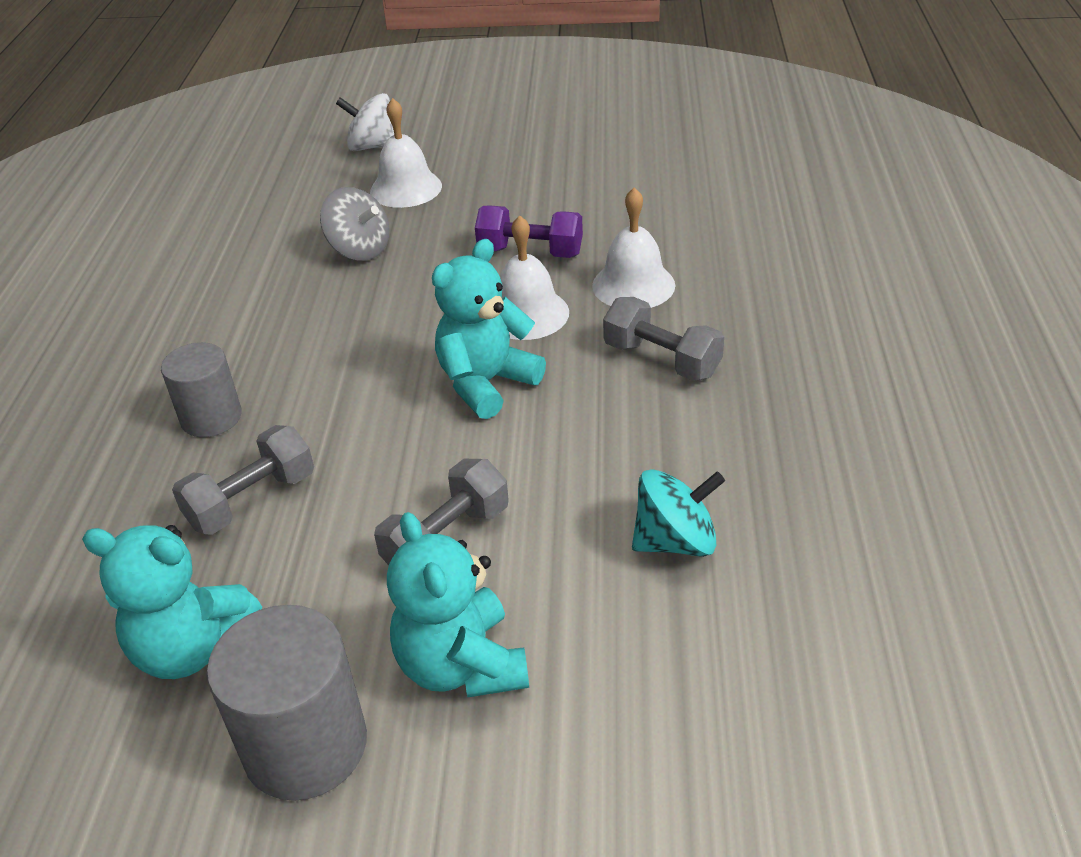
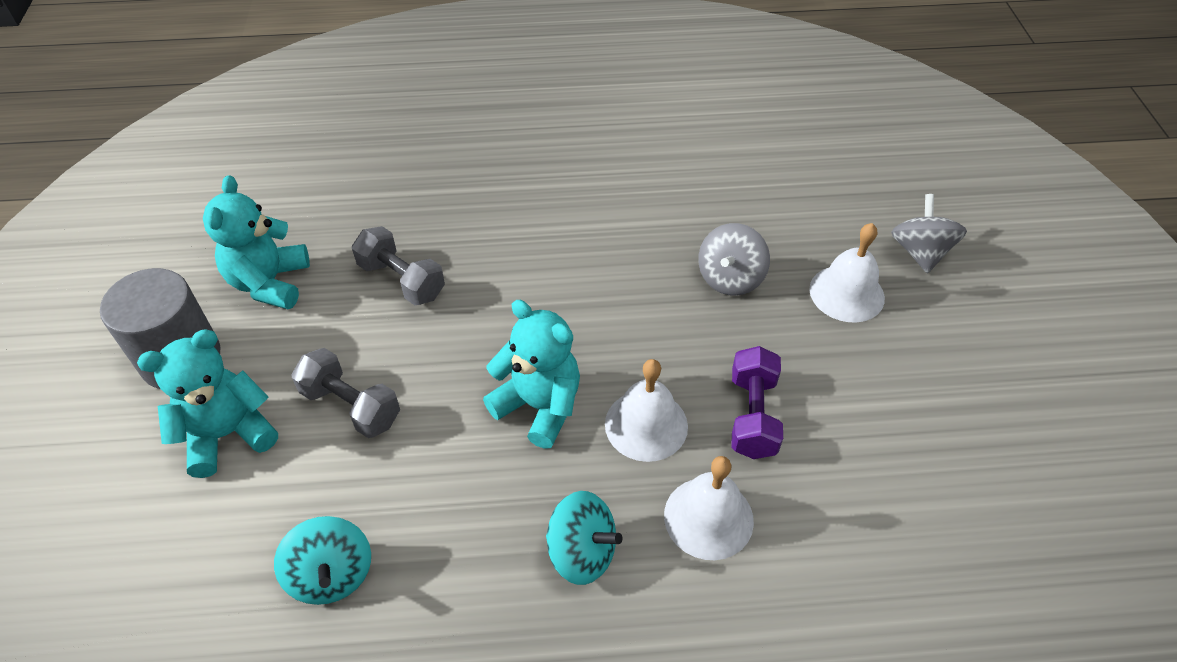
camera: 80 degrees right, 10 degrees up
grey cylinder [161,342,242,437] -> none
white spinning top [336,93,394,151] -> grey spinning top [891,194,967,273]
grey dumbbell [603,297,724,381] -> turquoise spinning top [546,491,622,585]

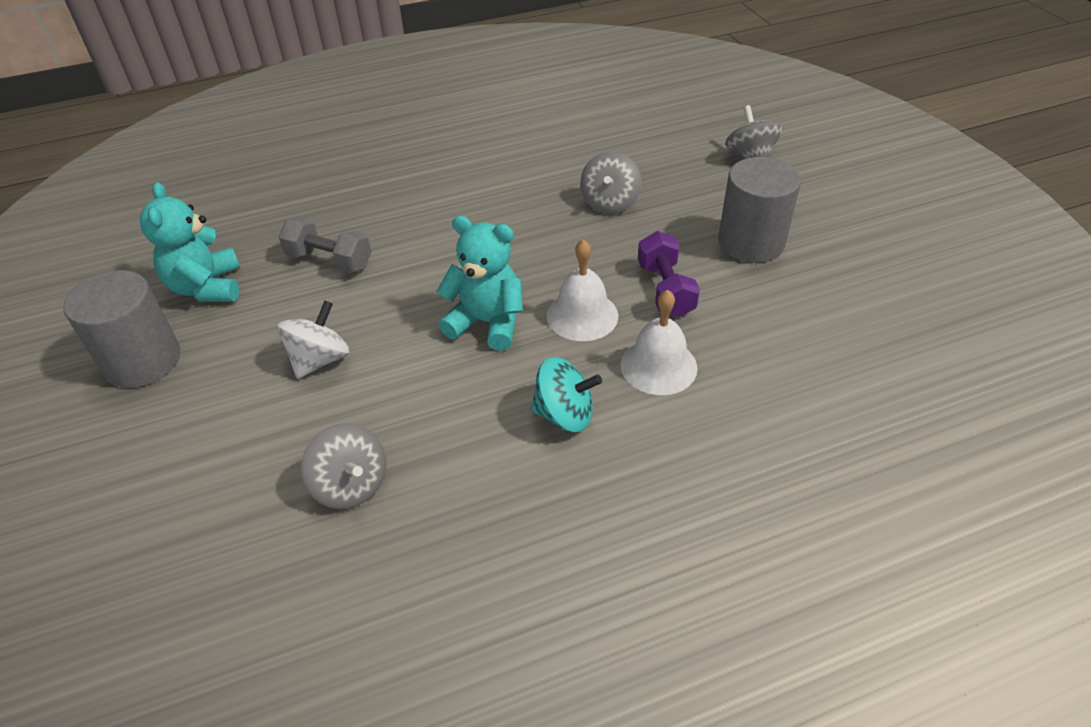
camera: 15 degrees left, 5 degrees down
turquoise teddy bear [137,329,278,478] -> none
turquoise spinning top [274,516,371,605] -> grey spinning top [301,423,387,509]
grey dumbbell [291,348,400,438] -> white spinning top [277,301,349,379]
white bell [809,223,885,322] -> none
none -> grey cylinder [718,157,801,263]

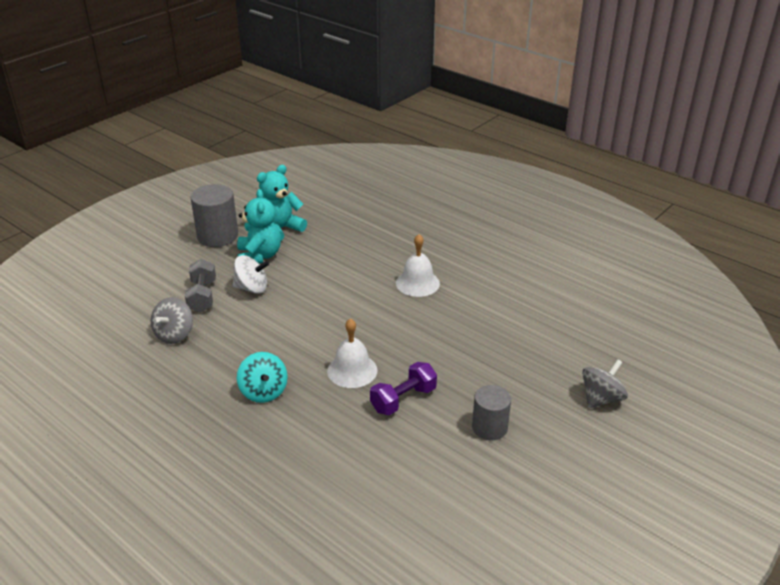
camera: 60 degrees right, 10 degrees down
grey dumbbell [279,217,371,273] -> grey dumbbell moved to [185,259,216,313]
turquoise teddy bear [436,216,523,351] -> turquoise teddy bear moved to [237,189,281,264]
grey spinning top [580,151,642,214] -> none
white bell [620,290,698,395] -> white bell moved to [396,234,440,297]
grey cylinder [718,157,801,263] -> grey cylinder [472,385,511,440], size x0.66

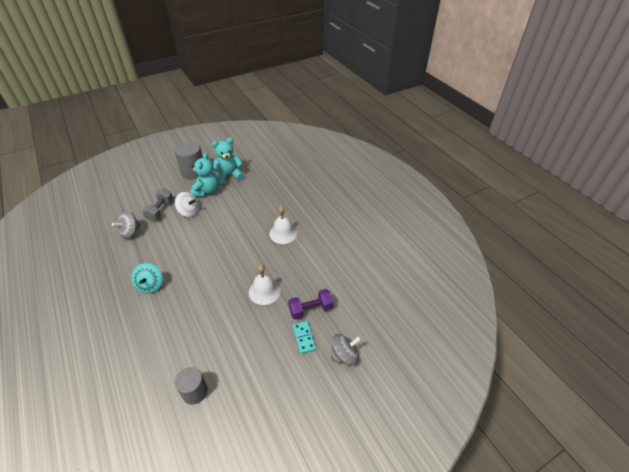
camera: 20 degrees right, 10 degrees up
white bell [327,318,378,388] -> white bell moved to [249,265,281,305]
purple dumbbell [370,362,437,415] -> purple dumbbell moved to [288,289,334,320]
grey cylinder [472,385,511,440] -> grey cylinder moved to [175,367,208,405]
none -> turquoise domino [293,321,316,354]

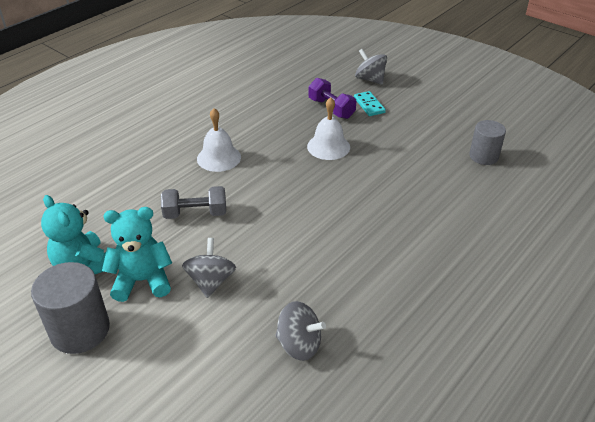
camera: 110 degrees left, 5 degrees down
turquoise spinning top [132,263,163,294] -> none
grey dumbbell [142,188,173,221] -> grey dumbbell moved to [161,186,226,219]
white spinning top [175,192,199,217] -> grey spinning top [182,238,236,298]
turquoise domino [293,321,316,354] -> turquoise domino turned 75 degrees counterclockwise [354,91,386,116]

